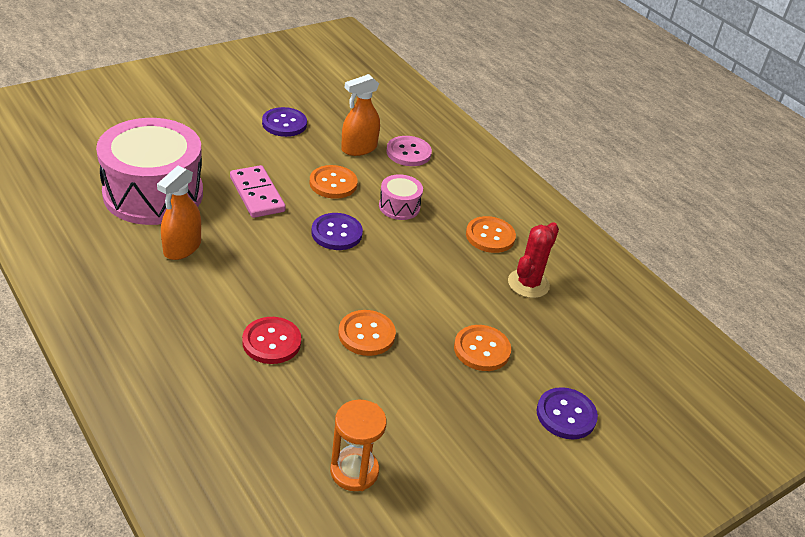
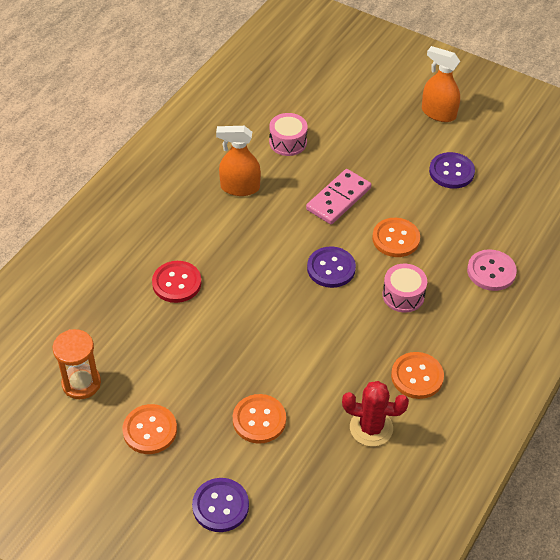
camera: 70 degrees right, 10 degrees up
pink drum [96,118,203,225] -> pink drum [269,113,308,156], size x0.44
orange button [338,310,396,356] -> orange button moved to [122,404,177,454]
orange spray bottle [341,74,380,156] -> orange spray bottle moved to [422,46,460,122]

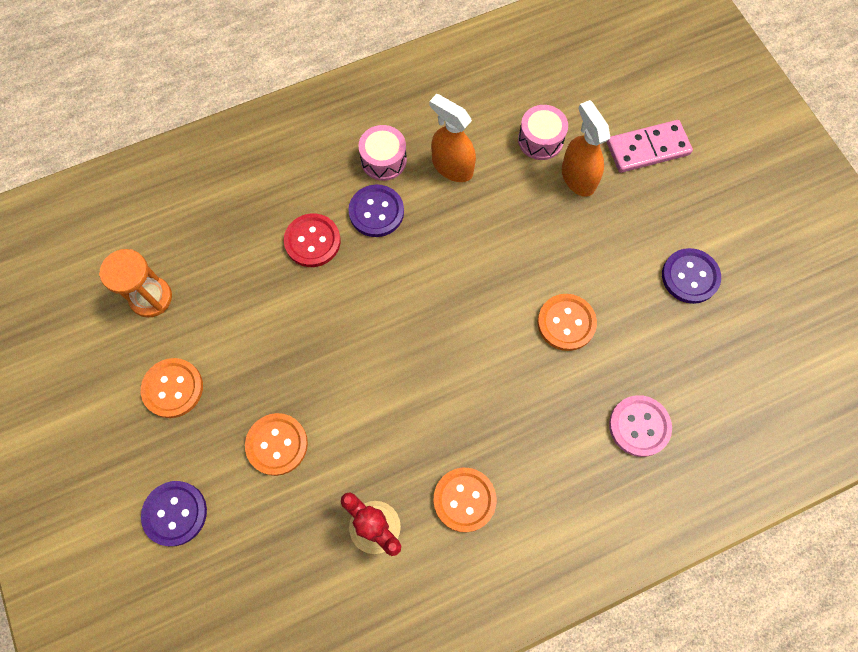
camera: 35 degrees right, 20 degrees up
pink domino [306,169,371,224] -> pink domino moved to [607,120,693,173]
purple button [307,246,356,288] -> purple button moved to [348,184,404,237]
pink drum [382,264,427,313] -> pink drum moved to [358,125,407,181]
orange spray bottle [422,46,460,122] -> orange spray bottle moved to [562,100,610,197]

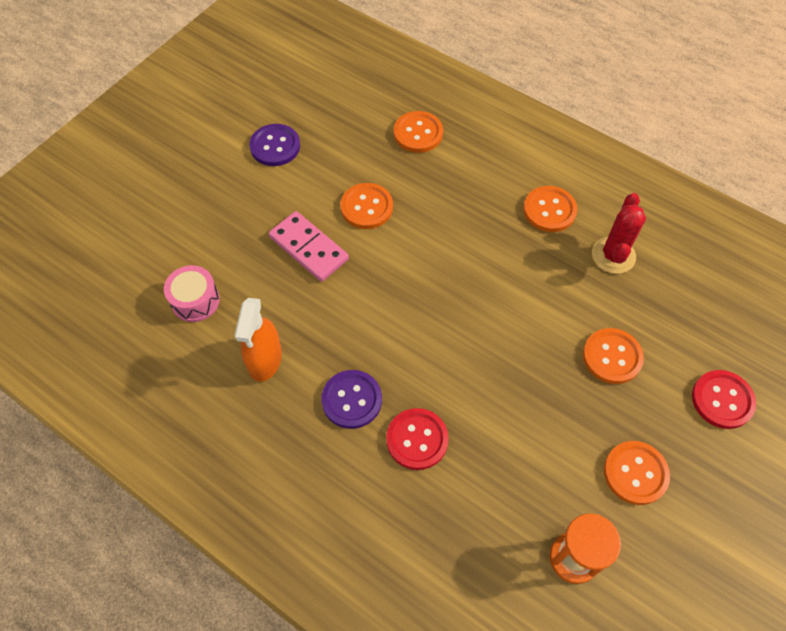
camera: 120 degrees left, 10 degrees down
purple button [141,481,207,546] -> red button [692,370,756,429]
pink drum [358,125,407,181] -> none
orange spray bottle [562,100,610,197] -> none
pink domino [607,120,693,173] -> pink domino moved to [269,211,349,282]
pink button [609,395,672,457] -> orange button [394,111,443,153]

